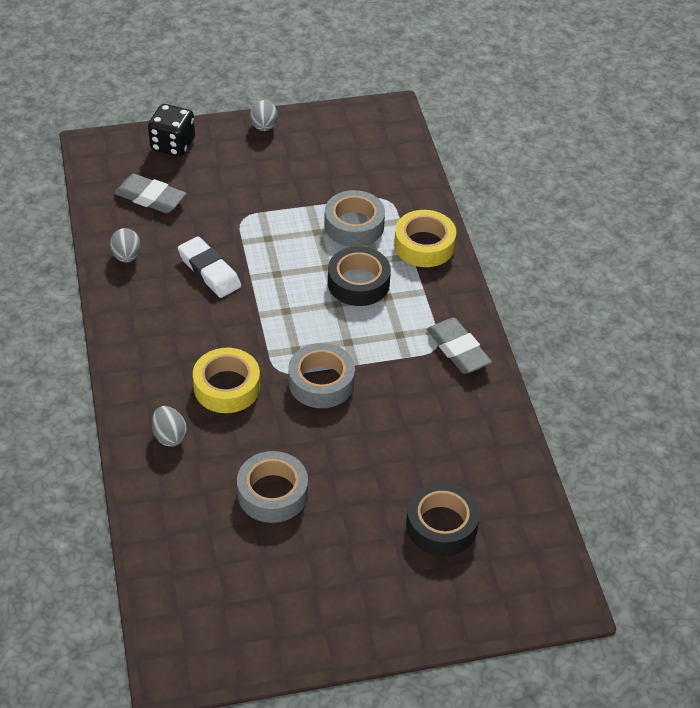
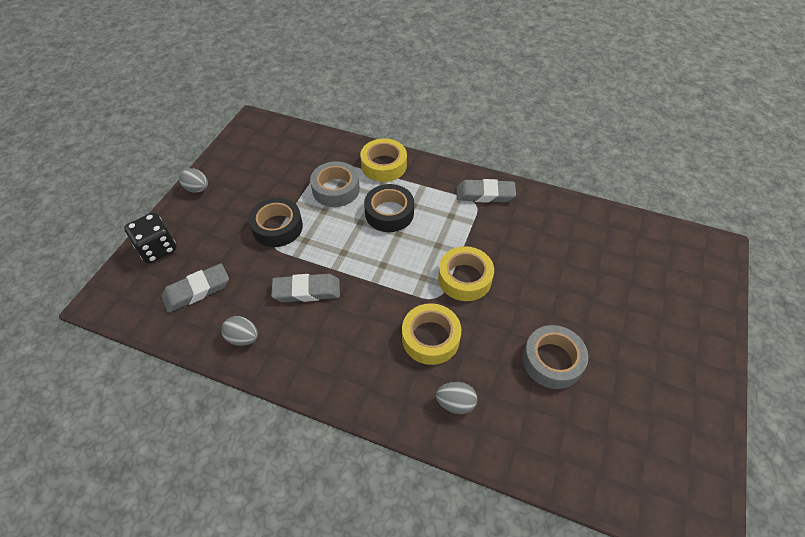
camera: 55 degrees left, 5 degrees up
white eraser [178,236,241,298] -> grey eraser [271,274,340,302]
grey tape [288,343,355,408] -> yellow tape [438,246,494,301]
black tape [406,483,480,556] -> black tape moved to [248,198,303,247]

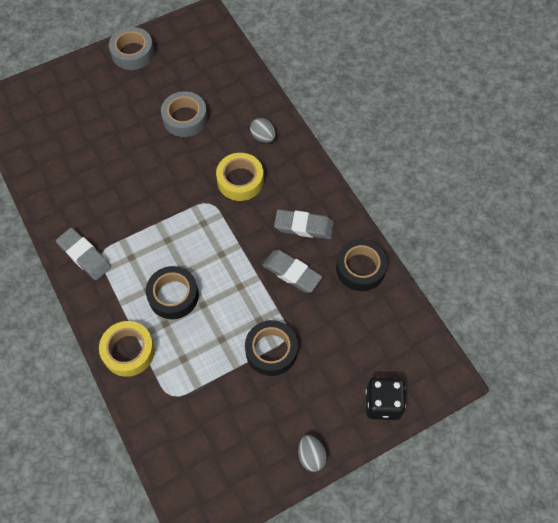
camera: 140 degrees left, 10 degrees up
grey eraser [162,263,229,313] -> grey eraser moved to [274,209,334,239]
grey egg [221,316,258,346] -> black tape [336,239,388,291]
grey tape [310,161,360,207] -> grey tape moved to [109,27,154,70]
yellow tape [438,246,494,301] -> none

